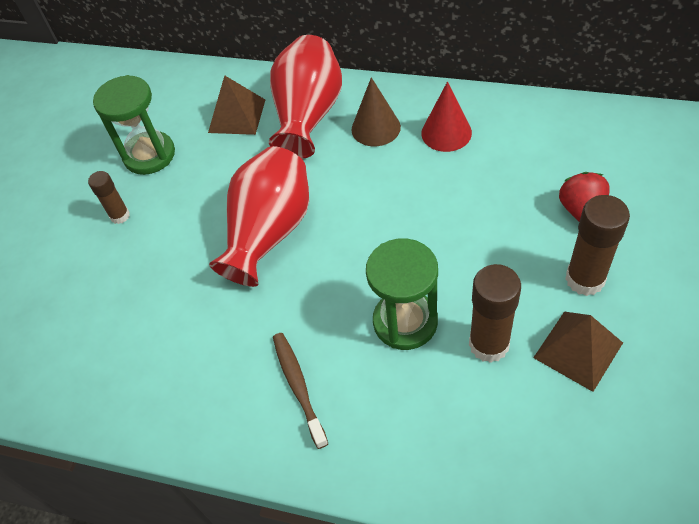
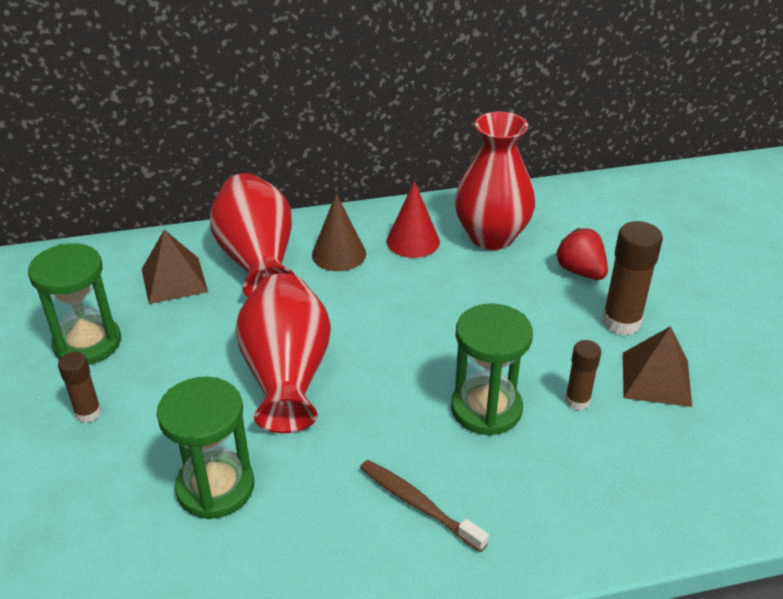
camera: 35 degrees left, 15 degrees down
brown glue stick [469,264,521,363] -> brown glue stick [565,340,601,410], size x0.59
none -> green hourglass [157,377,254,519]
none -> red vase [455,112,535,250]

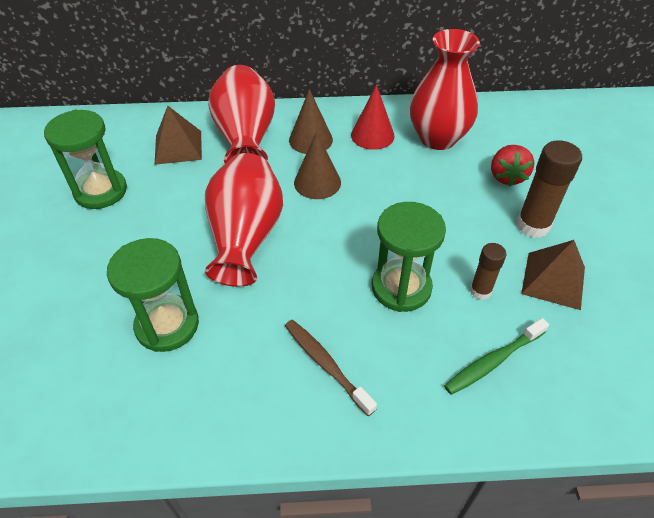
camera: 10 degrees right, 10 degrees up
brown glue stick [58,352,101,423] -> none
red strawberry [555,228,608,280] -> red strawberry turned 150 degrees counterclockwise [491,145,534,186]
none -> brown cone [294,131,341,199]
none -> green toothbrush [444,318,549,395]

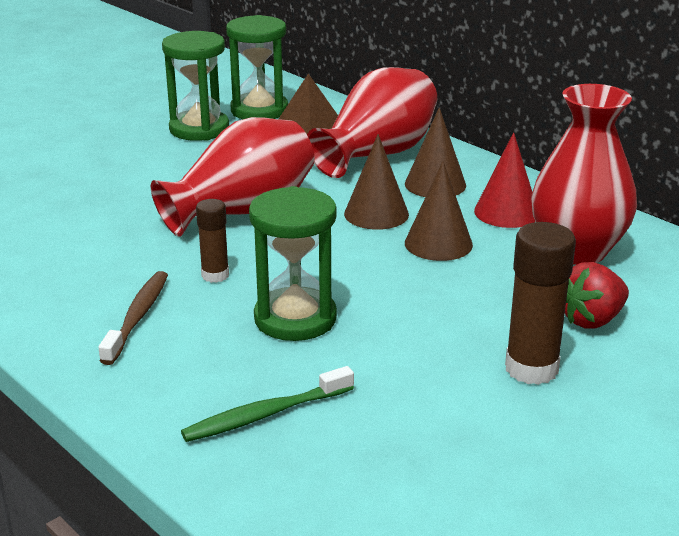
camera: 50 degrees right, 20 degrees down
green hourglass [107,238,199,352] -> green hourglass moved to [226,15,288,119]
green toothbrush [444,318,549,395] -> green toothbrush turned 45 degrees counterclockwise [181,366,354,442]
brown glue stick [470,243,506,300] -> brown glue stick moved to [196,199,229,283]
brown pyramid [521,240,585,310] -> none
none -> brown cone [405,161,473,261]

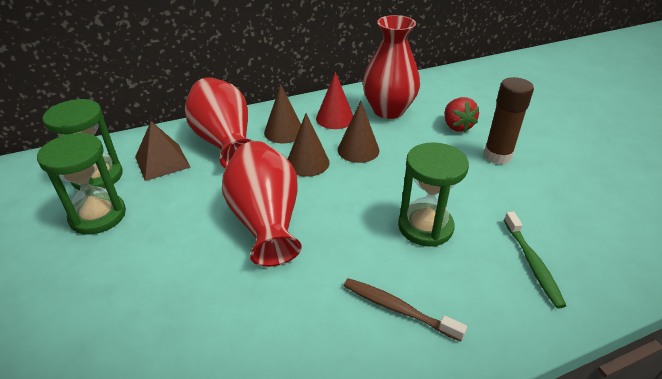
camera: 70 degrees left, 10 degrees up
brown glue stick [196,199,229,283] -> none

